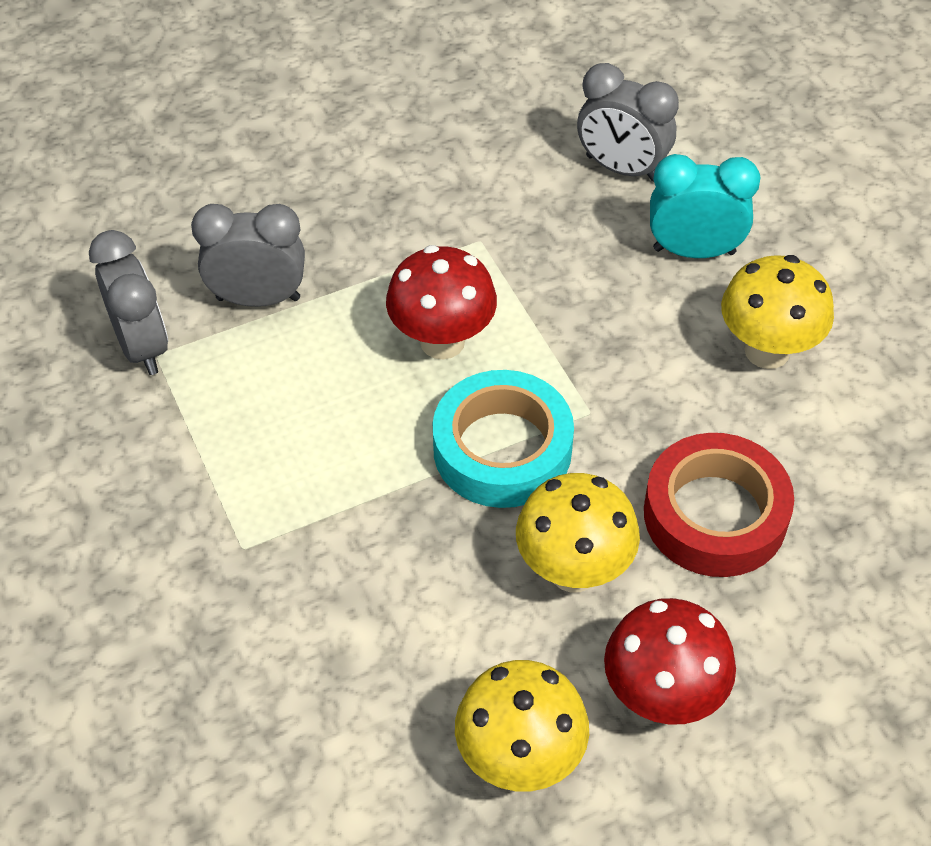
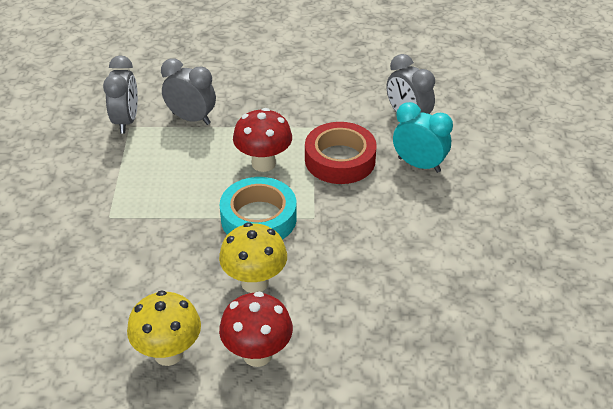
camera: 25 degrees right, 10 degrees down
red tape [644,433,794,577] -> red tape moved to [305,122,377,184]
yellow mushroom [721,255,834,369] -> none

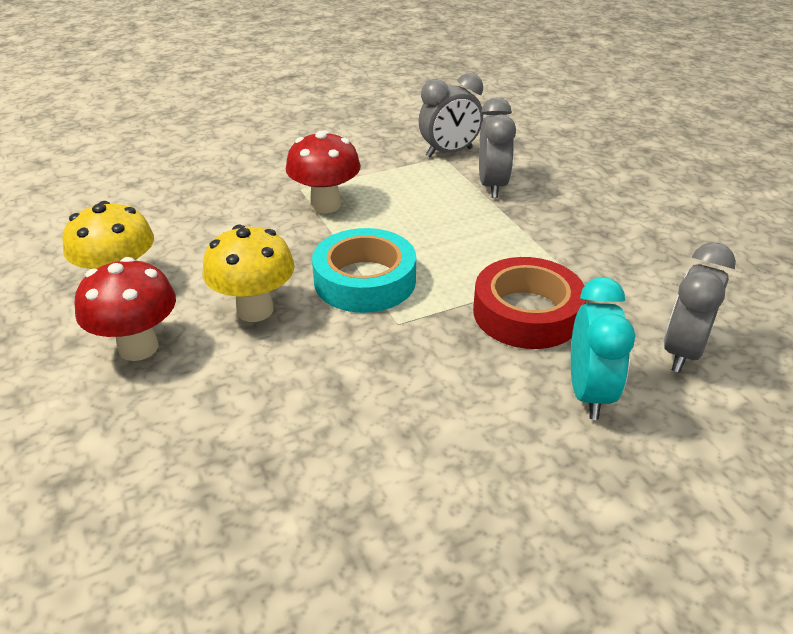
camera: 65 degrees right, 5 degrees down
red mushroom [233,108,292,172] -> red mushroom moved to [286,130,361,213]

